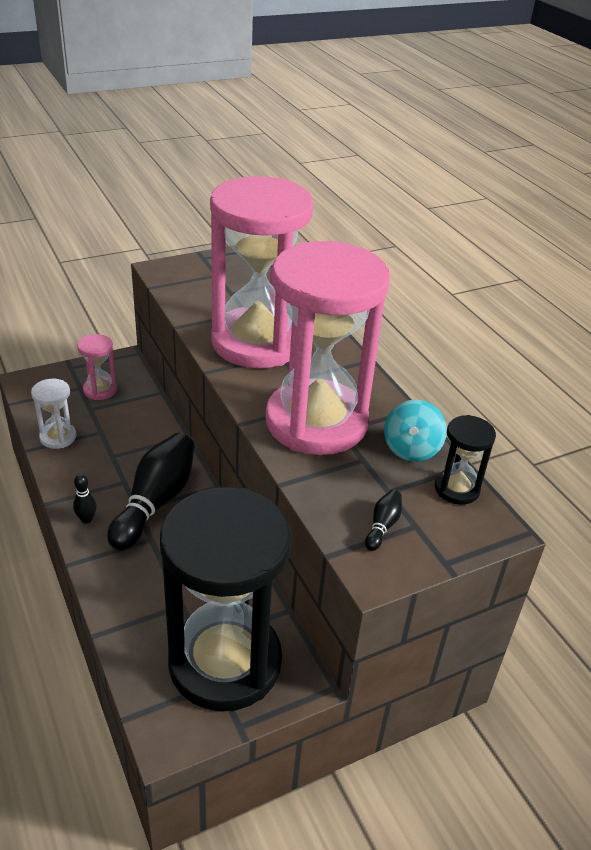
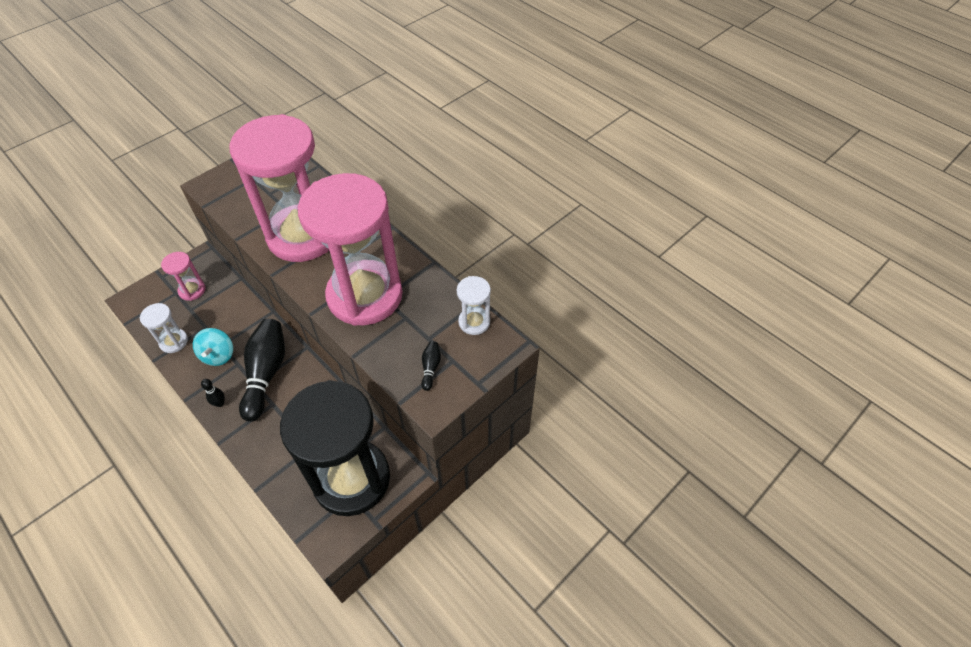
camera: 15 degrees left, 15 degrees up
turquoise spinning top [384,399,447,462] -> turquoise spinning top moved to [193,328,233,366]
black hourglass [435,415,496,505] -> white hourglass [457,276,491,335]

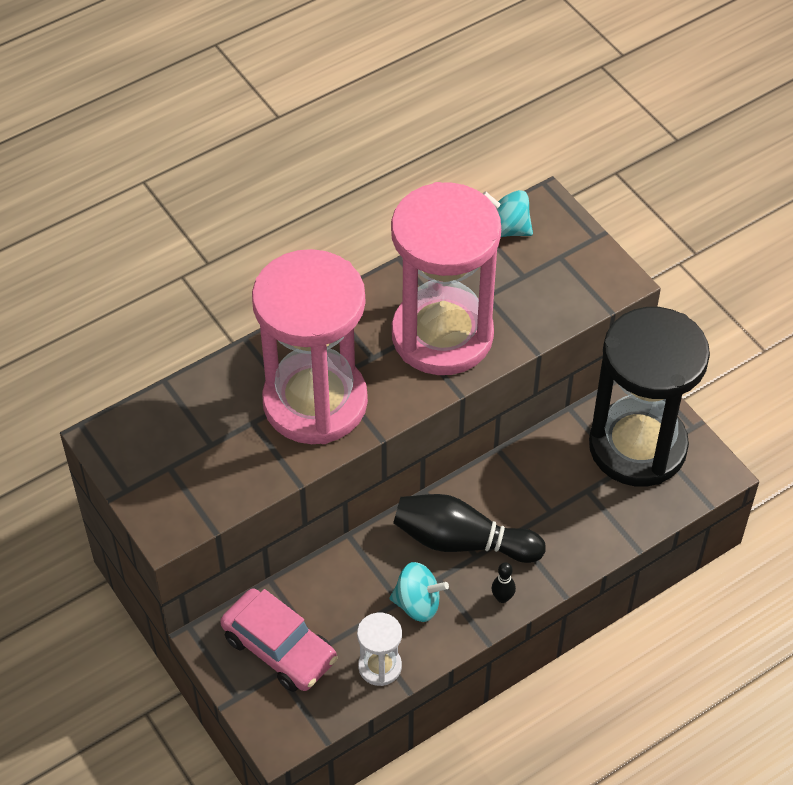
camera: 80 degrees left, 0 degrees up
pink hourglass [161,252,205,301] -> pink car [220,589,337,692]
black bowling pin [421,341,441,391] -> none
white hourglass [457,276,491,335] -> turquoise spinning top [483,190,533,237]

